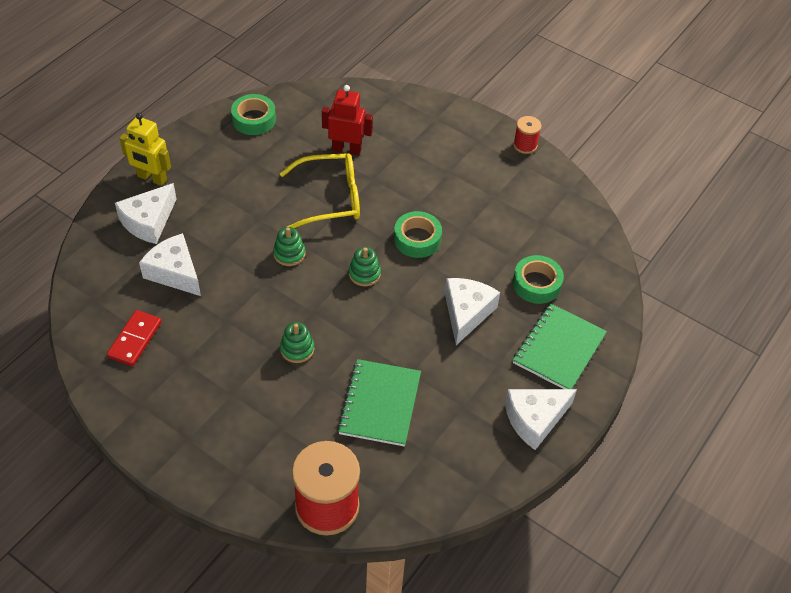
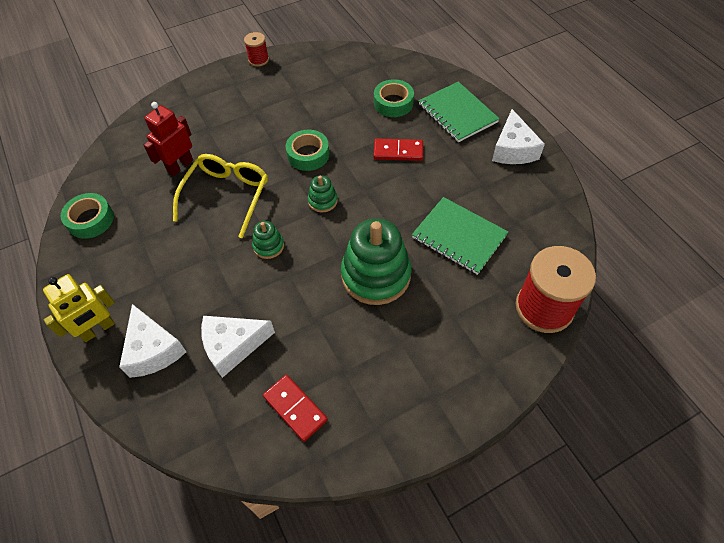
camera: 60 degrees left, 5 degrees up
green stacking toy [280,322,314,363] -> green stacking toy [341,218,411,305], size x2.14
white cheese [445,278,500,345] -> red domino [373,138,423,161]

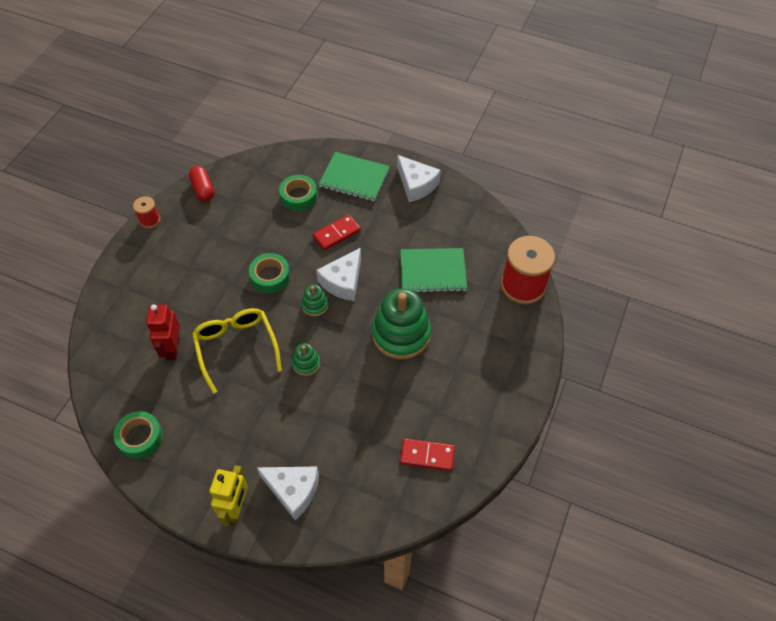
camera: 40 degrees left, 0 degrees up
white cheese [201,316,275,378] -> white cheese moved to [316,248,361,301]
none -> red capsule [189,166,214,201]

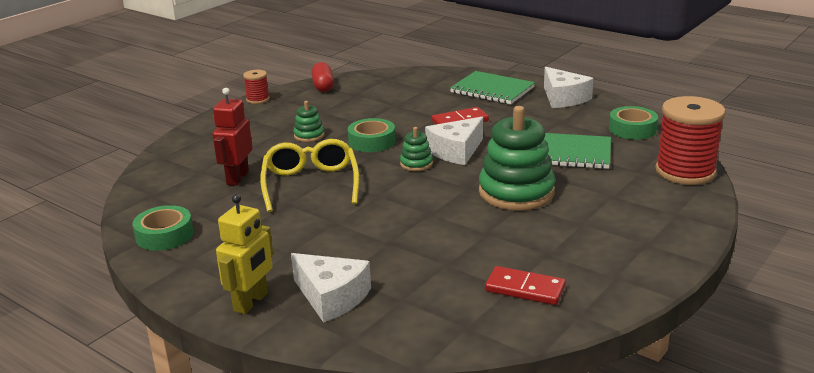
camera: 15 degrees right, 30 degrees down
green tape [279,175,317,211] -> green tape moved to [609,106,658,139]
green stacking toy [292,343,320,376] -> green stacking toy moved to [294,101,325,142]

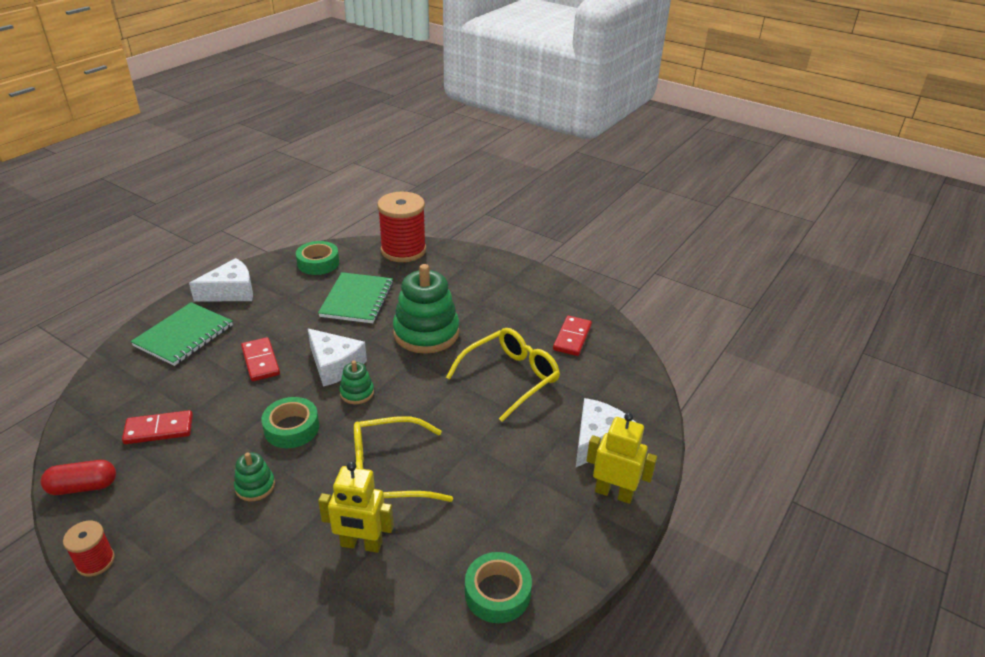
camera: 95 degrees left, 10 degrees up
red robot [212,88,252,186] -> yellow robot [318,462,394,553]
none -> red domino [122,410,193,444]
none -> yellow glasses [446,328,560,422]

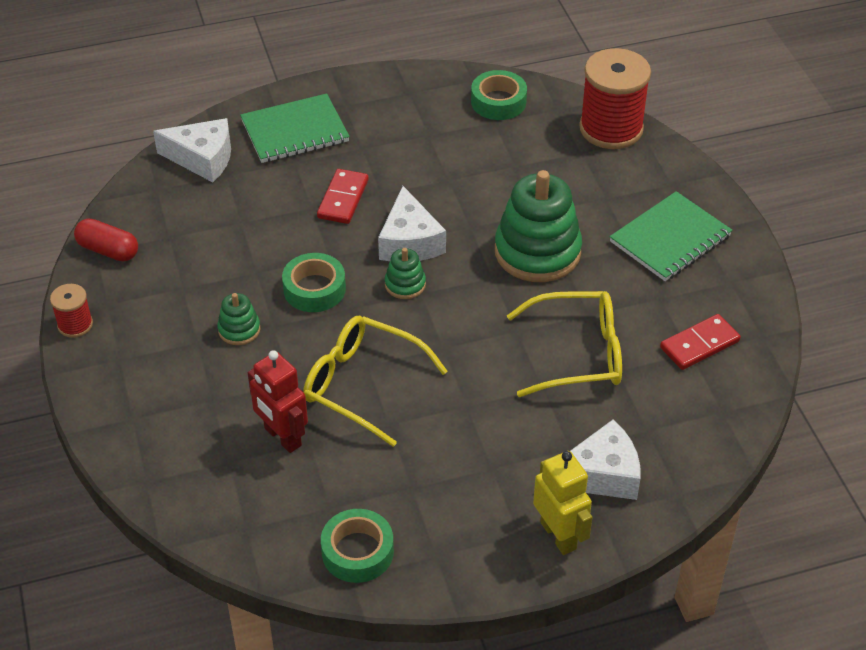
camera: 40 degrees right, 10 degrees up
red domino [122,410,193,444] -> none
white cheese [189,258,253,302] -> white cheese moved to [153,118,231,182]
green notebook [318,272,394,323] -> green notebook moved to [610,191,732,281]
yellow robot [318,462,394,553] -> red robot [248,350,308,453]

